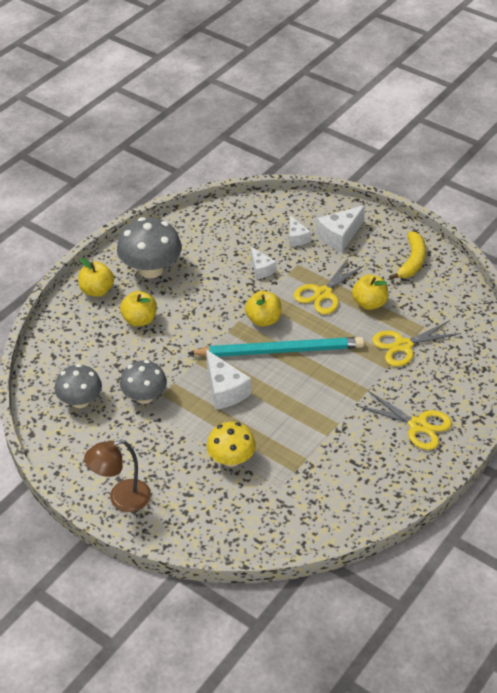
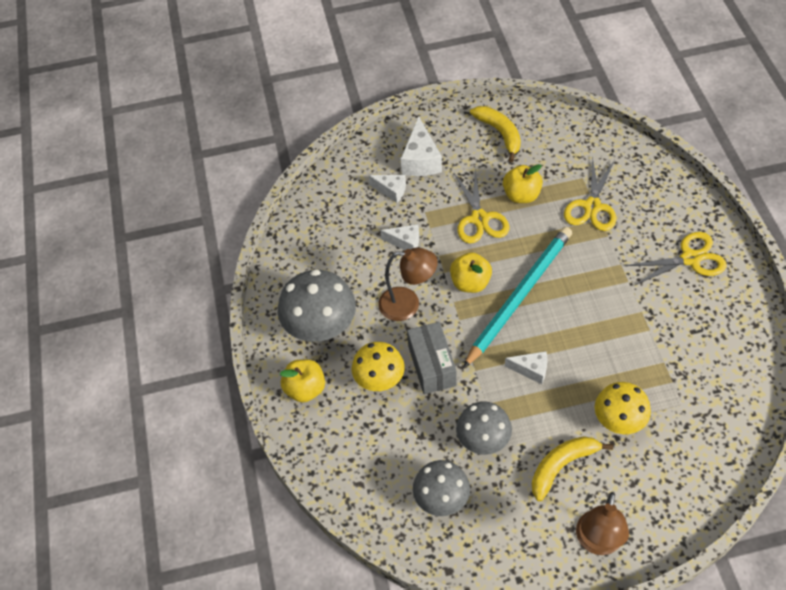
camera: 45 degrees left, 10 degrees up
yellow apple [120,291,157,327] -> yellow mushroom [352,342,405,391]
white cheese [206,350,251,410] -> white cheese [505,351,548,384], size x0.62
none -> brown lamp [378,248,438,321]
none -> grey box [407,322,457,394]
none -> yellow banana [532,436,613,501]

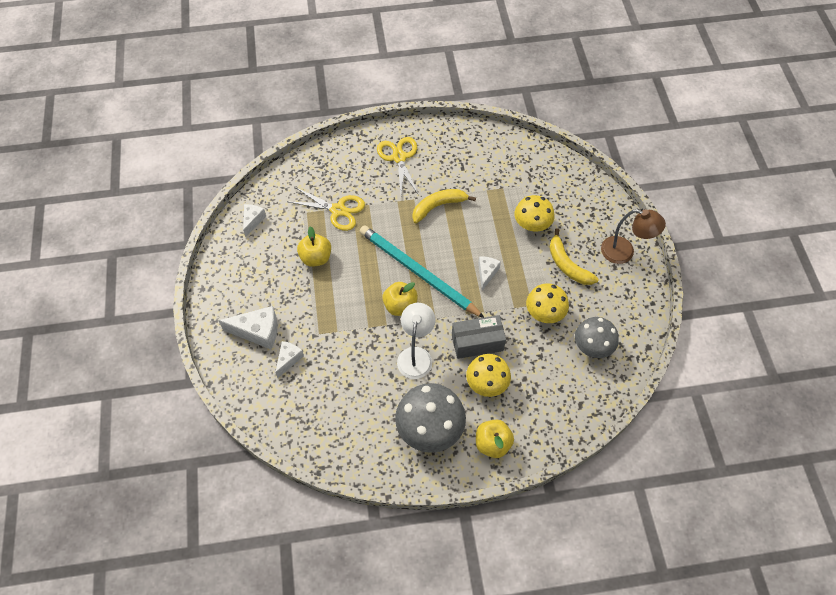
camera: 90 degrees left, 5 degrees up
brown lamp [378,248,438,321] -> white lamp [397,303,436,379]
white cheese [381,224,419,250] -> white cheese moved to [243,204,266,237]
yellow scissors [454,169,509,244] -> none
grey mushroom [456,401,512,455] -> yellow mushroom [526,283,569,323]
yellow banana [470,106,521,162] -> yellow banana moved to [412,189,476,224]

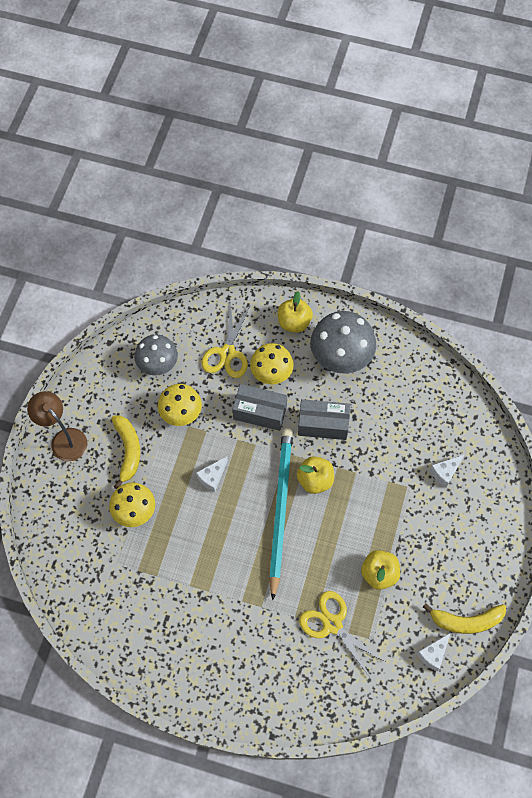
camera: 155 degrees left, 5 degrees up
white cheese [218,306,277,349] -> none
turquoise pencil [359,225,484,318] -> turquoise pencil turned 150 degrees counterclockwise [269,428,293,601]
yellow scissors [377,137,419,195] -> yellow scissors moved to [201,304,250,378]
white lamp [397,303,436,379] -> grey box [298,399,350,440]
yellow banana [412,189,476,224] -> yellow banana moved to [423,603,506,634]

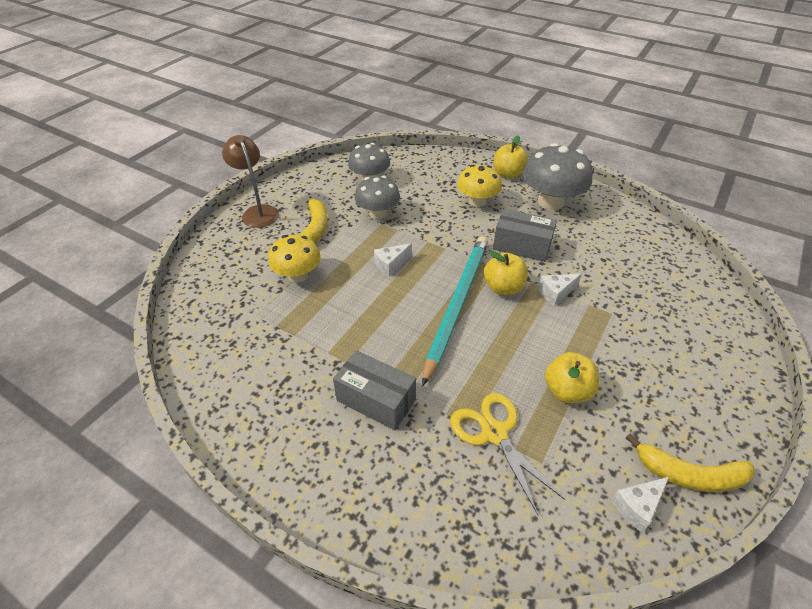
camera: 15 degrees right, 20 degrees down
yellow mushroom [158,384,202,426] -> grey mushroom [355,176,400,219]
yellow scissors [201,304,250,378] -> none
grey box [233,384,287,431] -> grey box moved to [333,350,416,430]
white cheese [430,454,465,487] -> white cheese moved to [538,274,582,306]

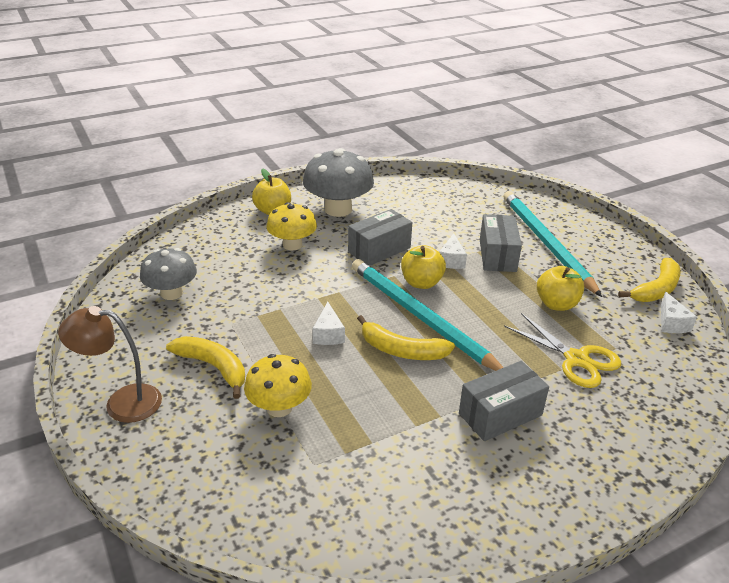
camera: 60 degrees left, 10 degrees down
grey mushroom [355,176,400,219] -> none
yellow scissors [450,393,565,515] -> yellow scissors turned 135 degrees counterclockwise [504,313,621,388]
none -> yellow banana [357,315,455,360]
none -> grey box [480,214,522,272]
none -> turquoise pencil [504,191,602,297]

